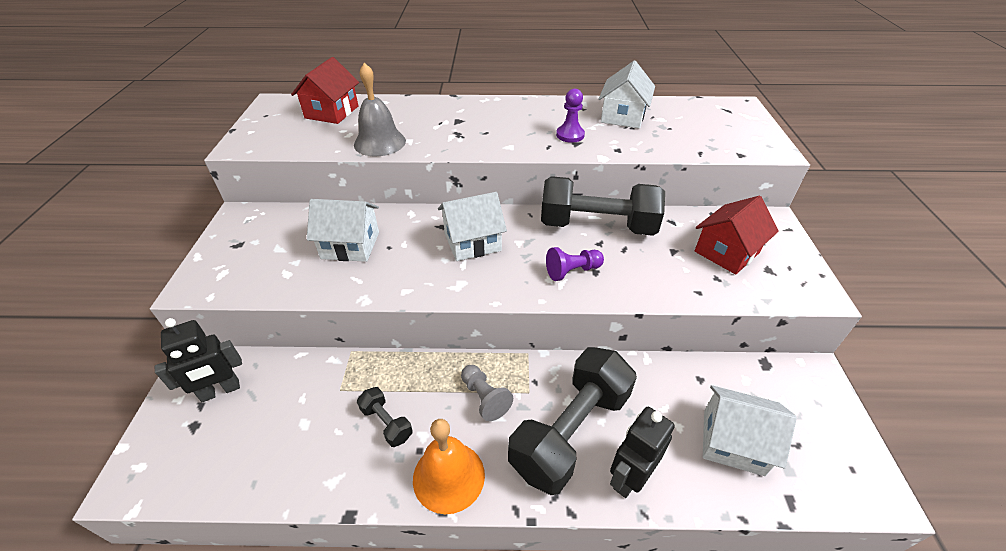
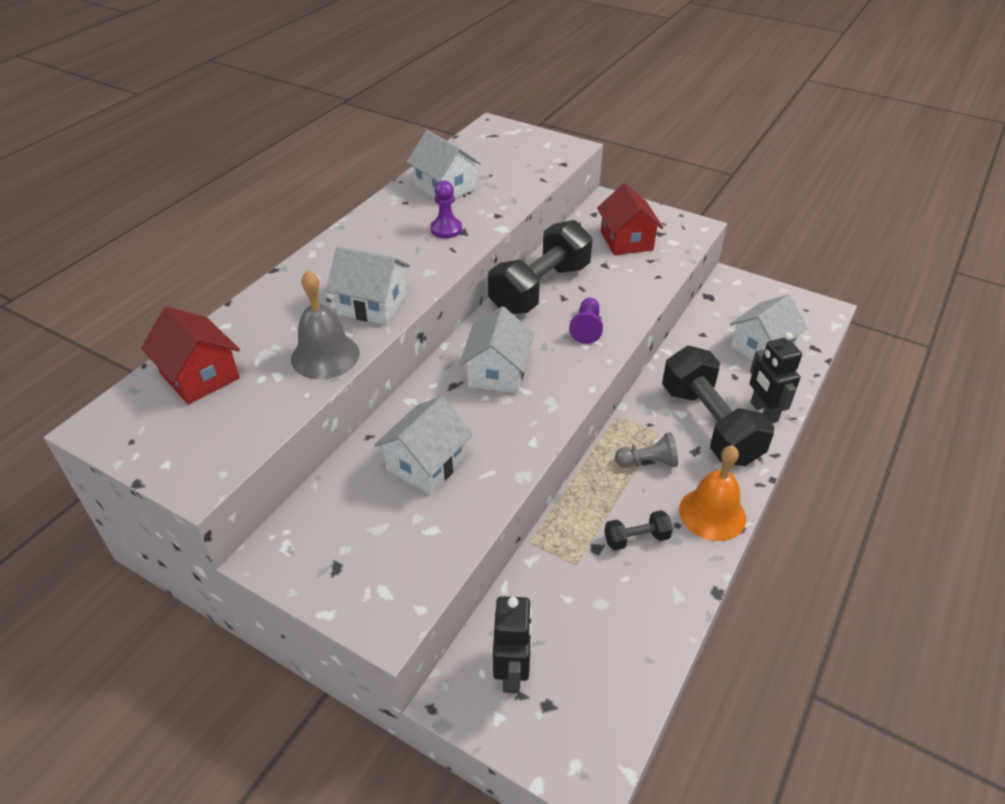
camera: 60 degrees left, 0 degrees up
none -> white house [326,247,410,325]

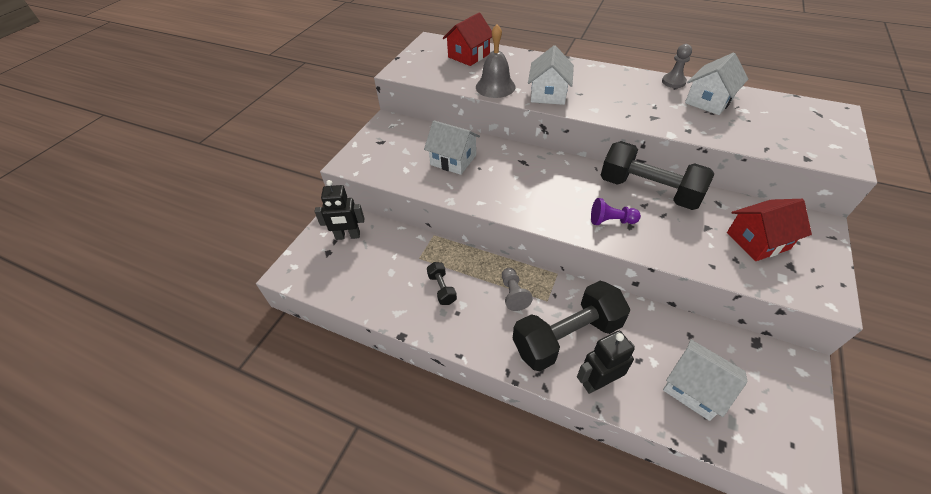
camera: 85 degrees right, 5 degrees up
purple pawn [430,181,462,238] -> none
white house [459,307,534,393] -> none
orange bell [679,445,746,541] -> none
none -> grey pawn [662,44,692,88]

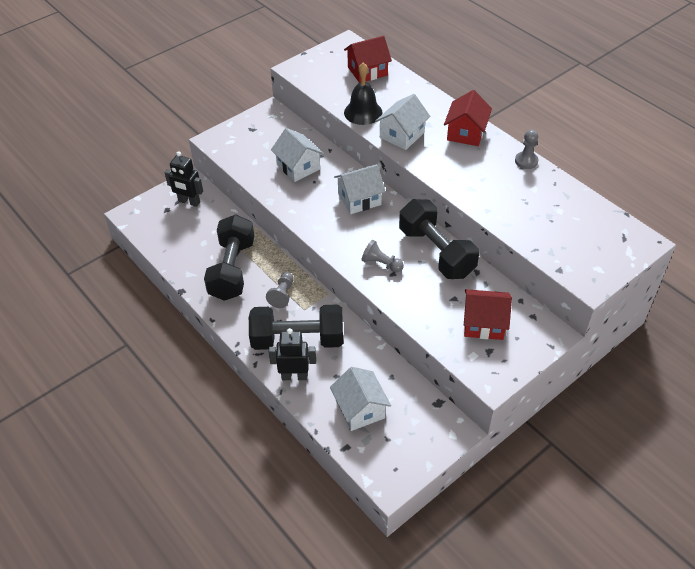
camera: 25 degrees right, 0 degrees up
black dumbbell [427,262,457,305] -> black dumbbell [204,214,254,301], size x2.28
grey bell [476,24,516,98] -> black bell [344,62,383,125]
purple pawn [591,198,641,225] -> grey pawn [362,240,404,273]
white house [685,53,748,115] -> white house moved to [334,164,386,214]
none -> red house [444,90,492,146]

